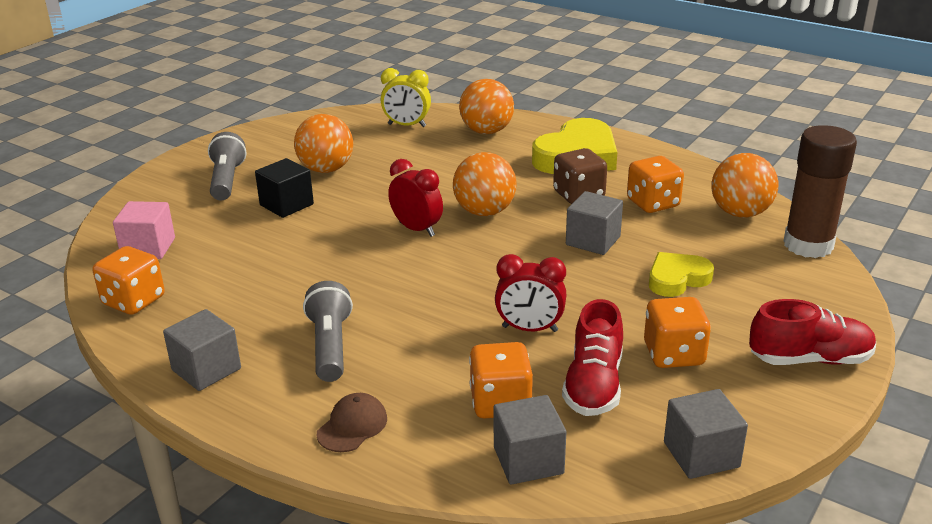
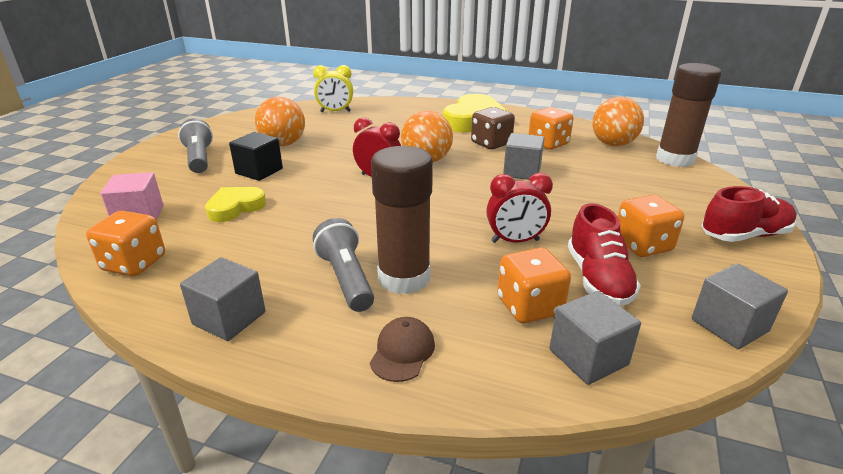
camera: 15 degrees left, 0 degrees up
orange ball [459,79,514,134] -> none
yellow heart [649,252,714,297] -> yellow heart moved to [205,187,266,222]
none -> brown glue stick [371,146,433,294]

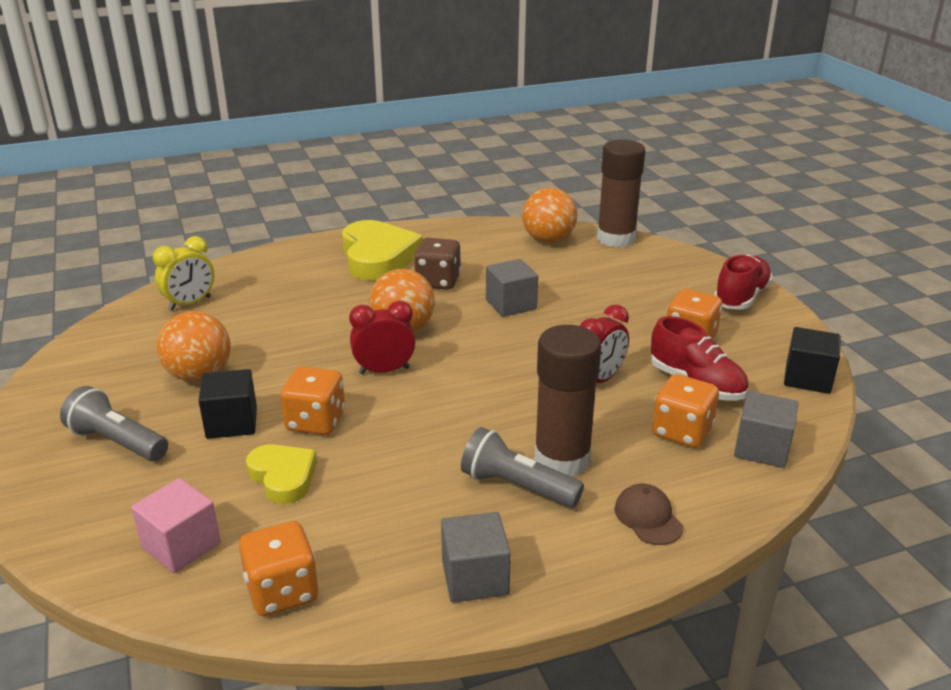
camera: 40 degrees left, 0 degrees up
yellow heart [205,187,266,222] -> yellow heart turned 135 degrees clockwise [246,444,317,504]
orange dice [528,107,574,150] -> orange dice moved to [280,366,345,435]
grey cube [692,263,788,349] -> black cube [784,327,841,394]

